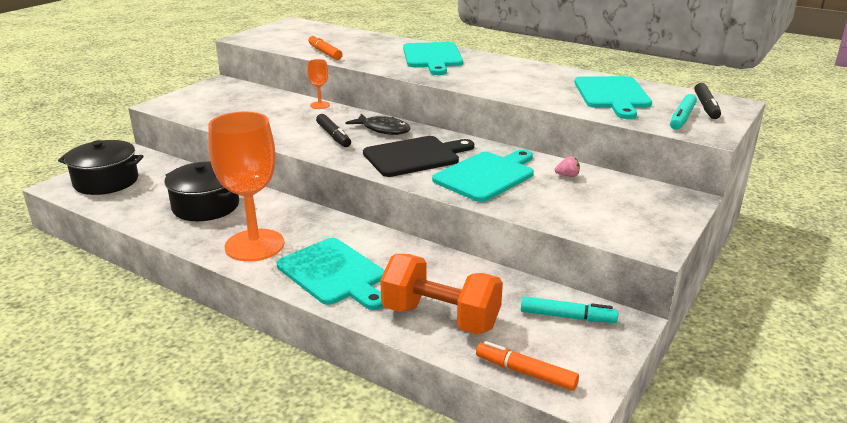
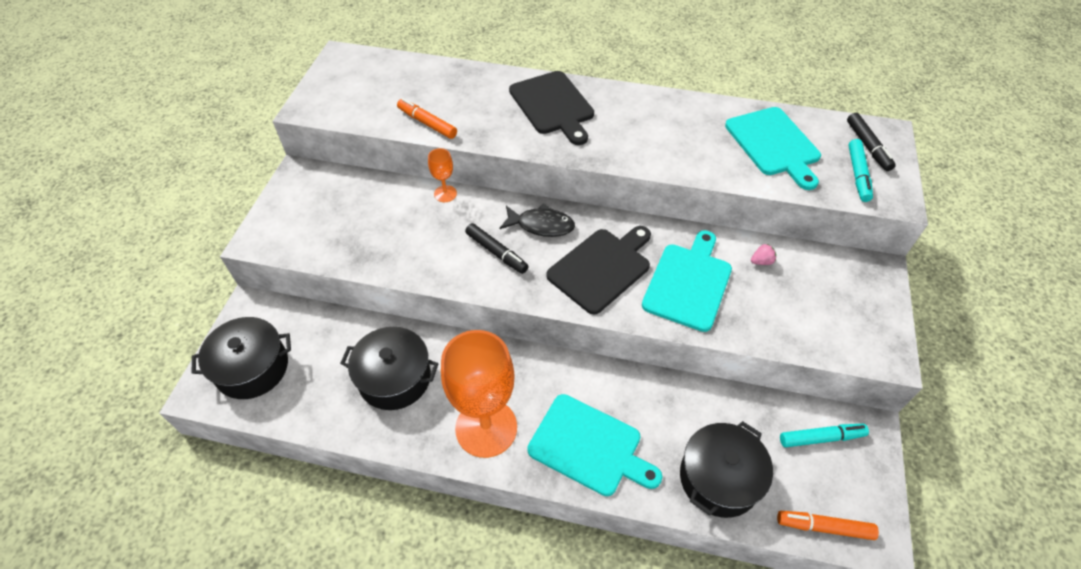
camera: 20 degrees left, 25 degrees up
orange dumbbell [380,254,503,335] -> black pot [680,421,773,518]
turquoise cutting board [403,42,463,75] -> black cutting board [509,71,594,145]

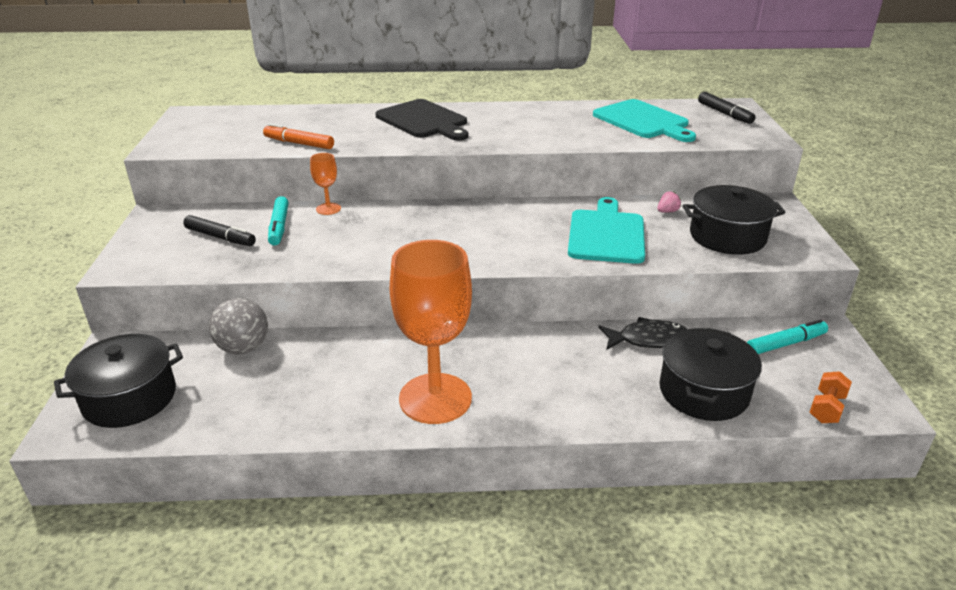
camera: 15 degrees left, 20 degrees down
black pot [340,327,439,410] -> black pot moved to [683,185,786,255]
black marker [465,223,529,274] -> black marker moved to [183,215,256,246]
black fish [499,204,575,237] -> black fish moved to [598,317,687,350]
turquoise cutting board [527,394,662,496] -> none
black cutting board [546,226,651,314] -> none
orange marker [777,511,879,540] -> orange dumbbell [809,371,852,423]
turquoise marker [848,139,873,202] -> turquoise marker moved to [268,196,288,246]
none -> grey ball [209,298,268,354]

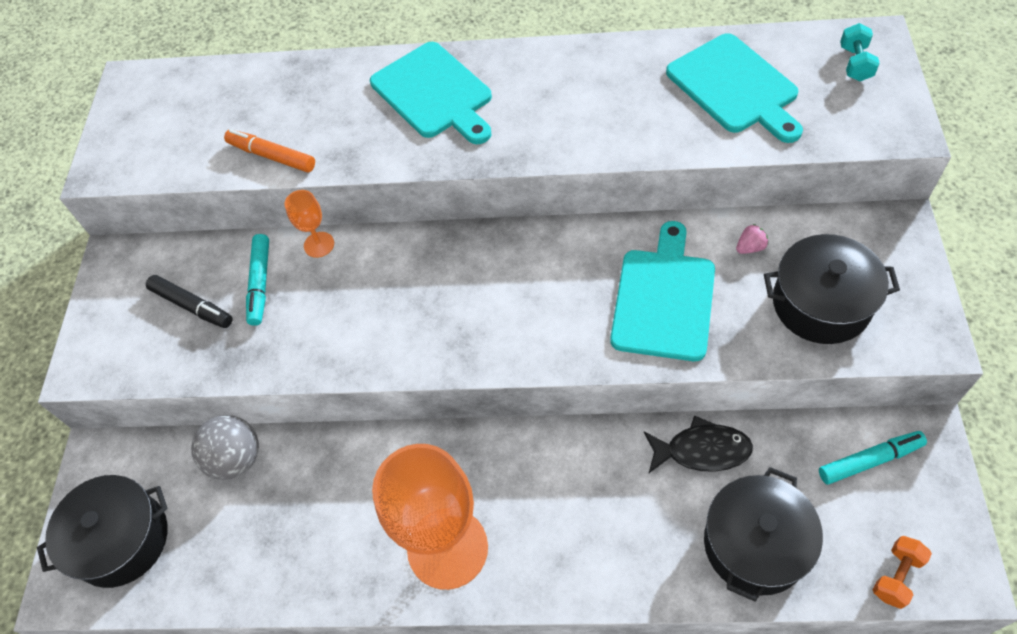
camera: 10 degrees right, 25 degrees up
black cutting board [375,99,469,141] -> turquoise cutting board [370,42,492,144]
black marker [698,92,756,124] -> turquoise dumbbell [840,23,880,81]

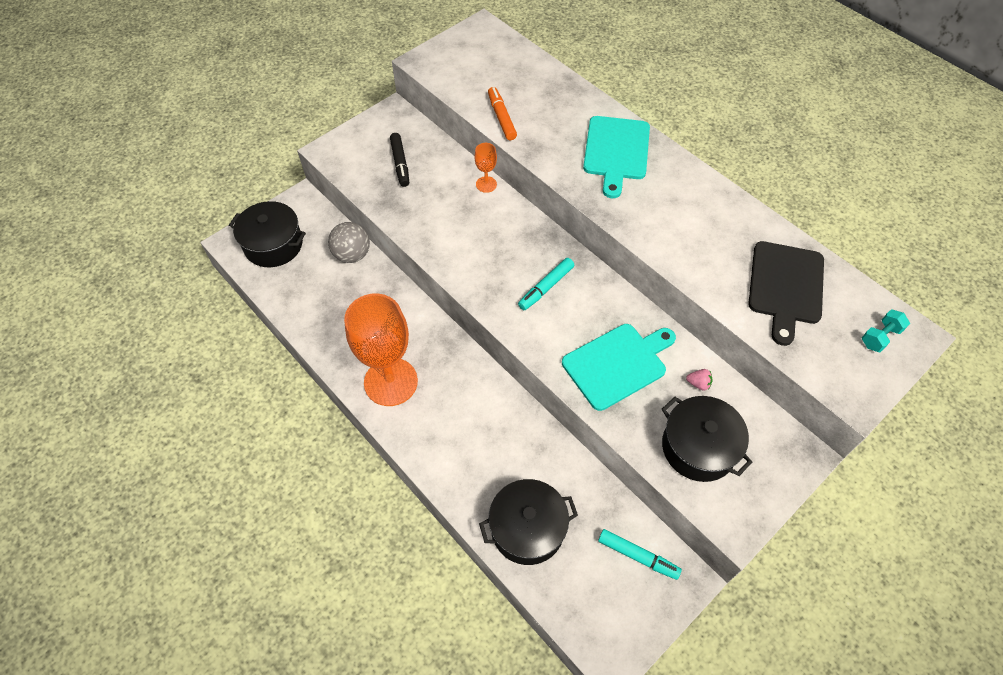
camera: 40 degrees right, 0 degrees up
turquoise marker [246,234,269,326] -> turquoise marker moved to [518,258,574,310]
black fish [644,416,753,473] -> none
turquoise cutting board [666,33,803,143] -> black cutting board [748,241,824,346]
orange dumbbell [873,536,932,609] -> none

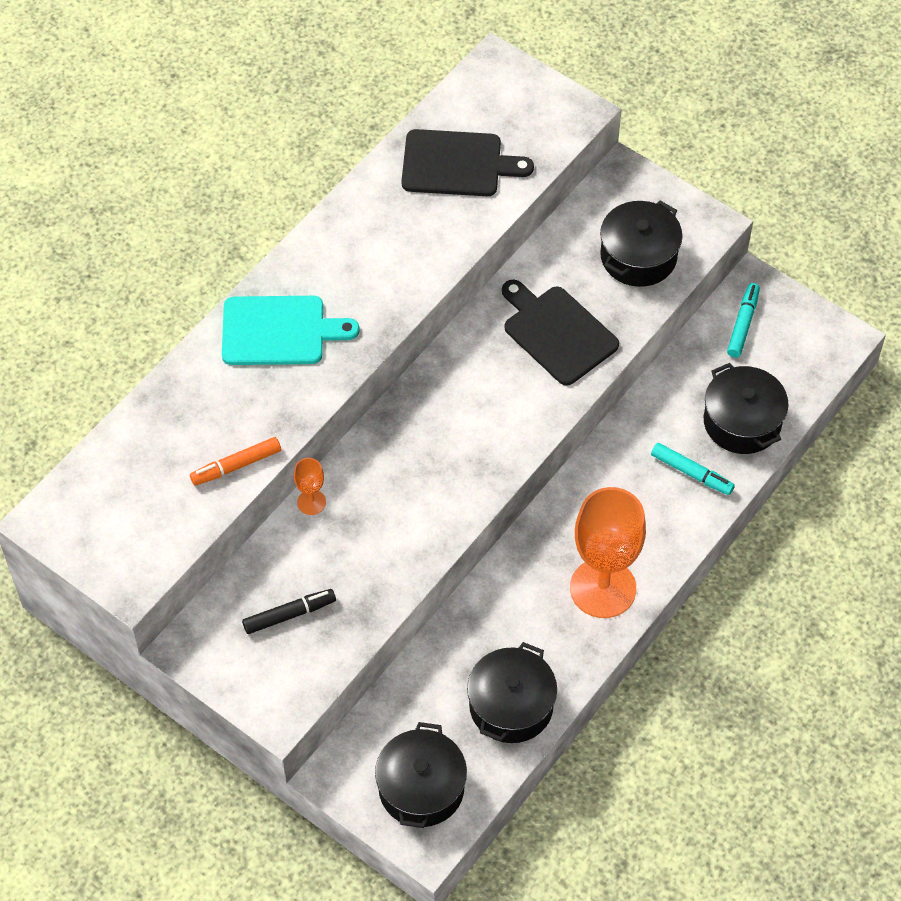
camera: 100 degrees left, 0 degrees up
grey ball [328,222,370,263] -> none
turquoise marker [518,258,574,310] -> turquoise marker moved to [651,443,735,495]
turquoise cutting board [562,324,676,411] -> black cutting board [502,280,619,386]
pink strawberry [686,369,713,391] -> none
turquoise dumbbell [862,309,910,352] -> none
none -> black pot [467,642,557,743]

